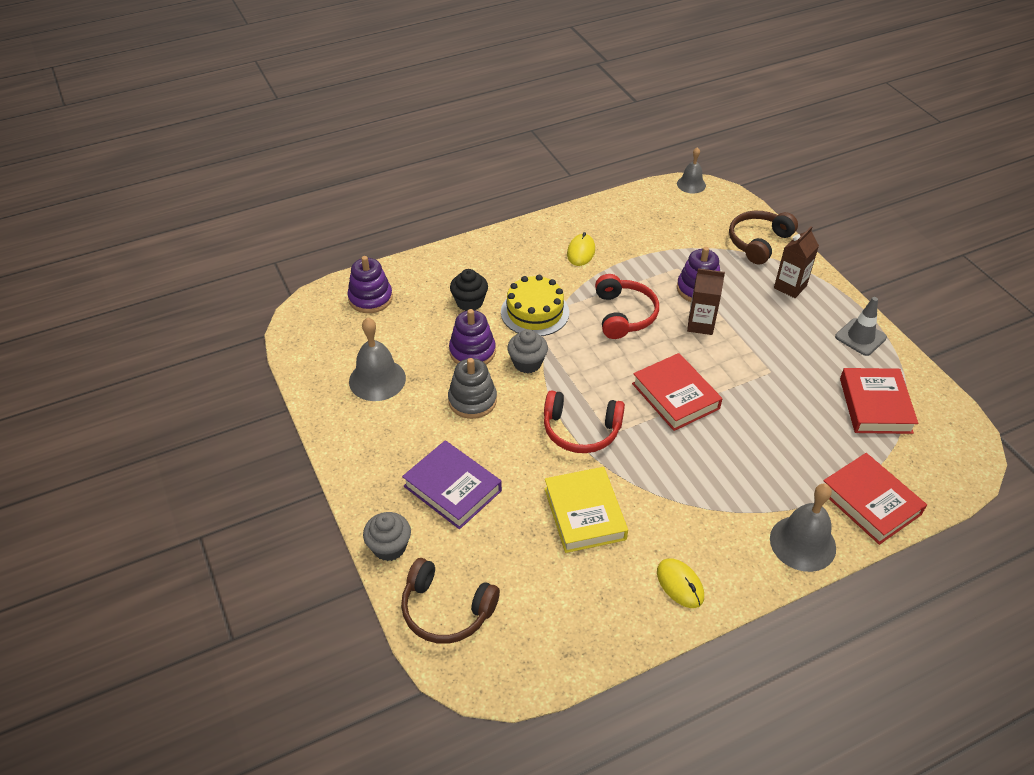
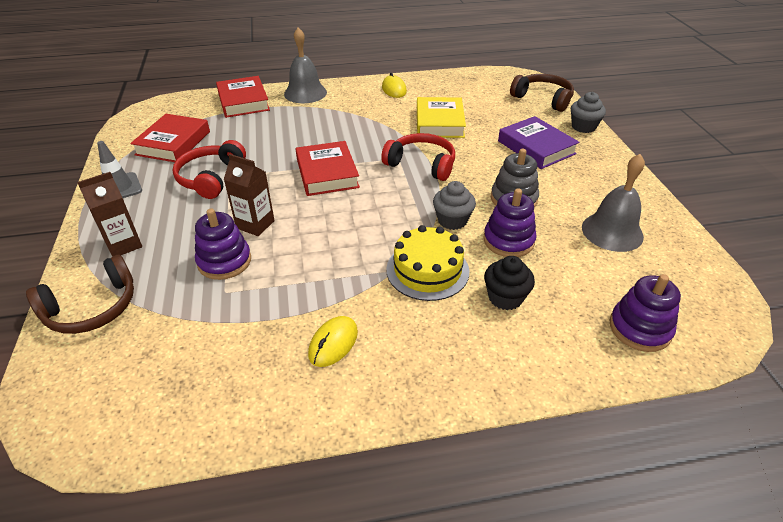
camera: 165 degrees left, 5 degrees down
red headphones [595,274,659,339] -> red headphones moved to [173,140,246,199]
grey bell [677,147,706,193] -> none

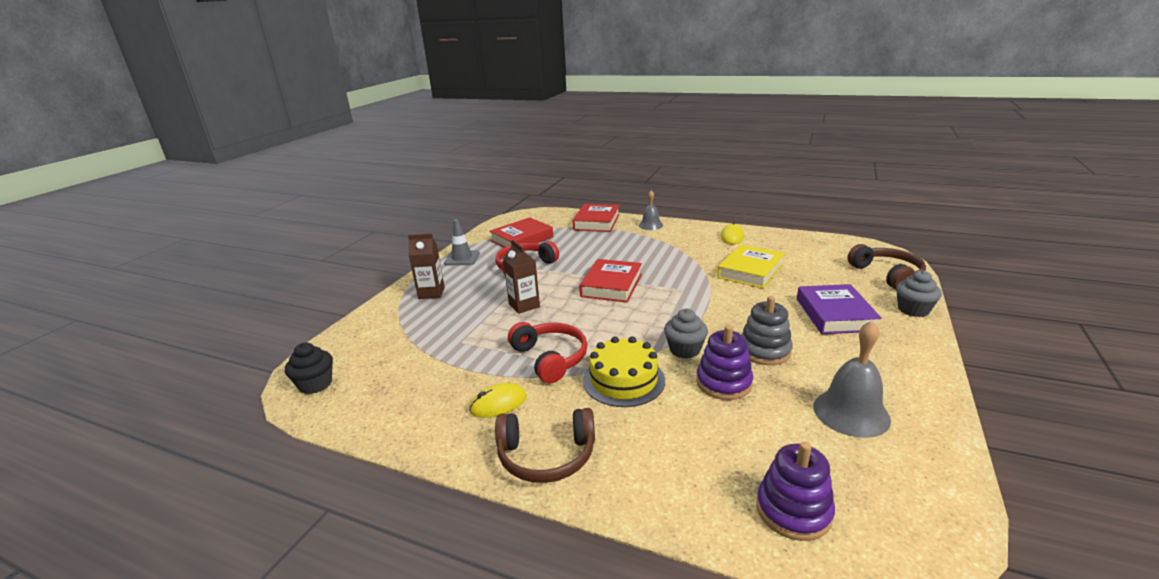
camera: 35 degrees right, 15 degrees down
brown headphones [26,255,134,334] -> brown headphones moved to [495,408,595,483]
purple stacking toy [195,209,251,280] -> none
grey bell [284,27,327,103] -> grey bell [639,190,663,230], size x0.62
red headphones [381,133,455,181] -> red headphones moved to [508,322,587,383]
black cupcake [484,256,535,310] -> black cupcake moved to [285,343,333,394]

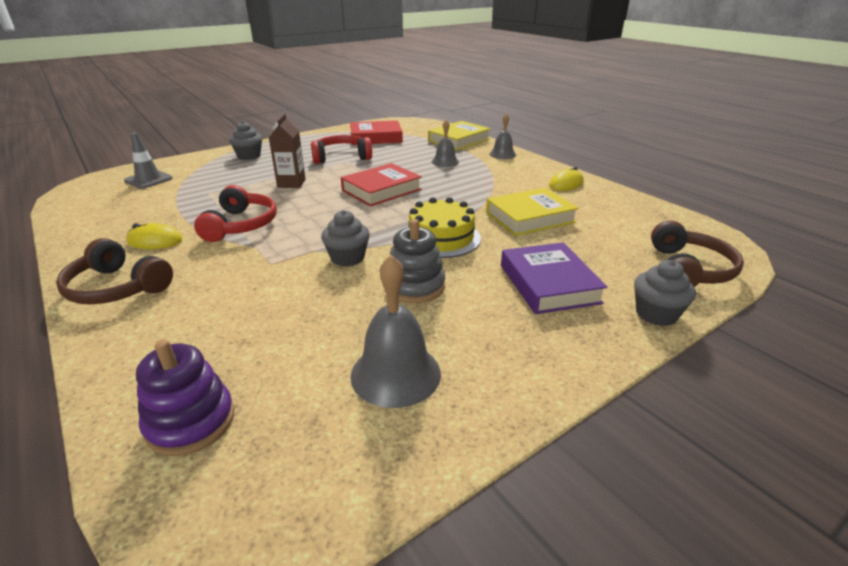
camera: 30 degrees right, 5 degrees up
black cupcake [285,343,333,394] -> none
brown carton [408,233,445,299] -> grey cupcake [229,121,262,160]
grey traffic cone [444,219,480,265] -> grey traffic cone moved to [124,133,173,189]
red book [573,204,620,232] -> yellow book [428,121,491,151]
yellow cake [583,336,665,407] -> yellow cake moved to [409,197,481,258]
purple stacking toy [696,325,753,400] -> none
purple book [797,284,882,334] -> purple book turned 45 degrees counterclockwise [501,242,608,314]
none -> grey bell [432,120,459,167]

